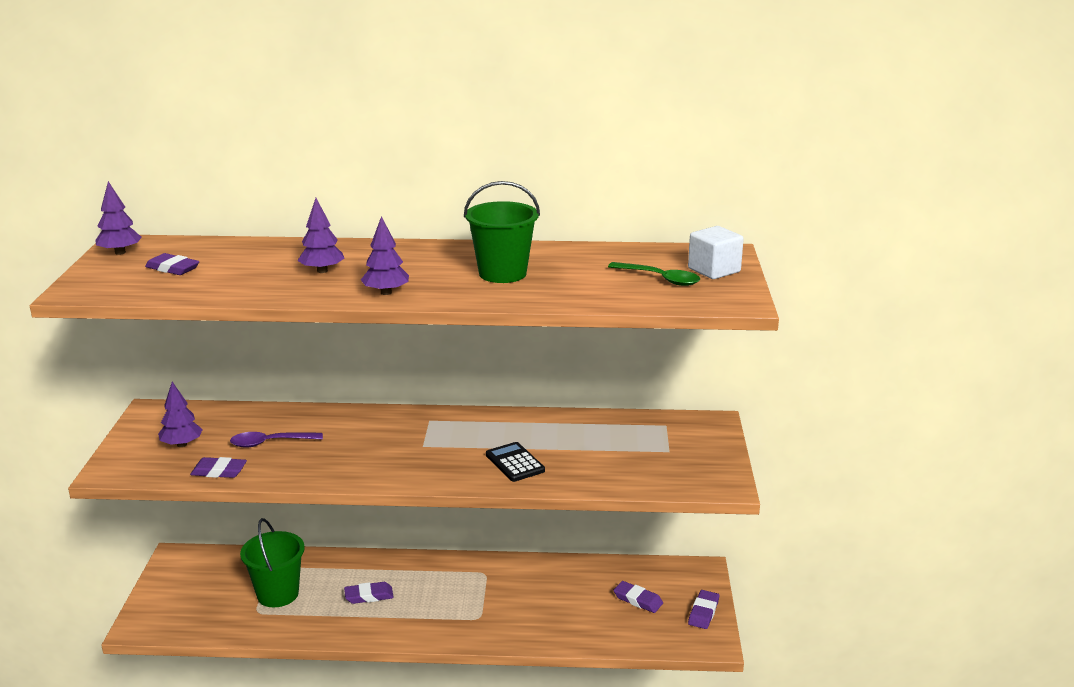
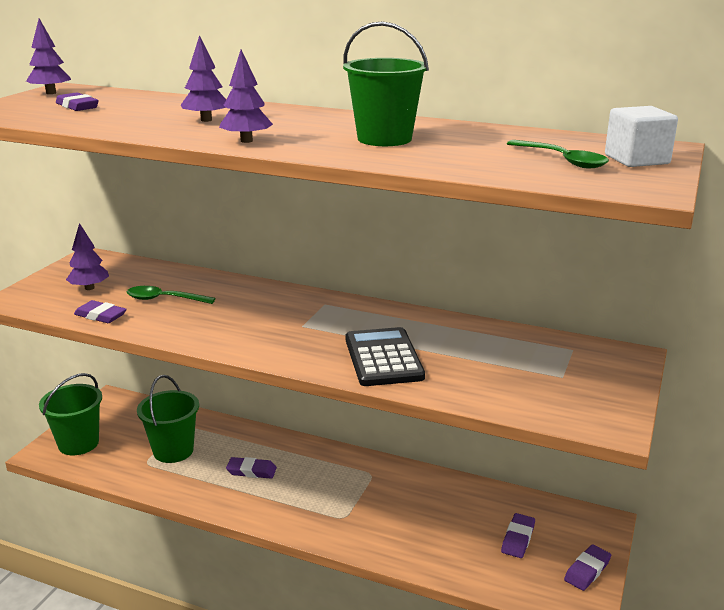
camera: 20 degrees right, 0 degrees up
purple spoon [230,432,323,448] -> green spoon [127,286,215,304]
black calculator [486,442,545,482] -> black calculator [346,327,425,386], size x1.50
purple eraser [614,581,663,613] -> purple eraser turned 60 degrees clockwise [501,513,535,558]
none -> green bucket [39,373,102,455]

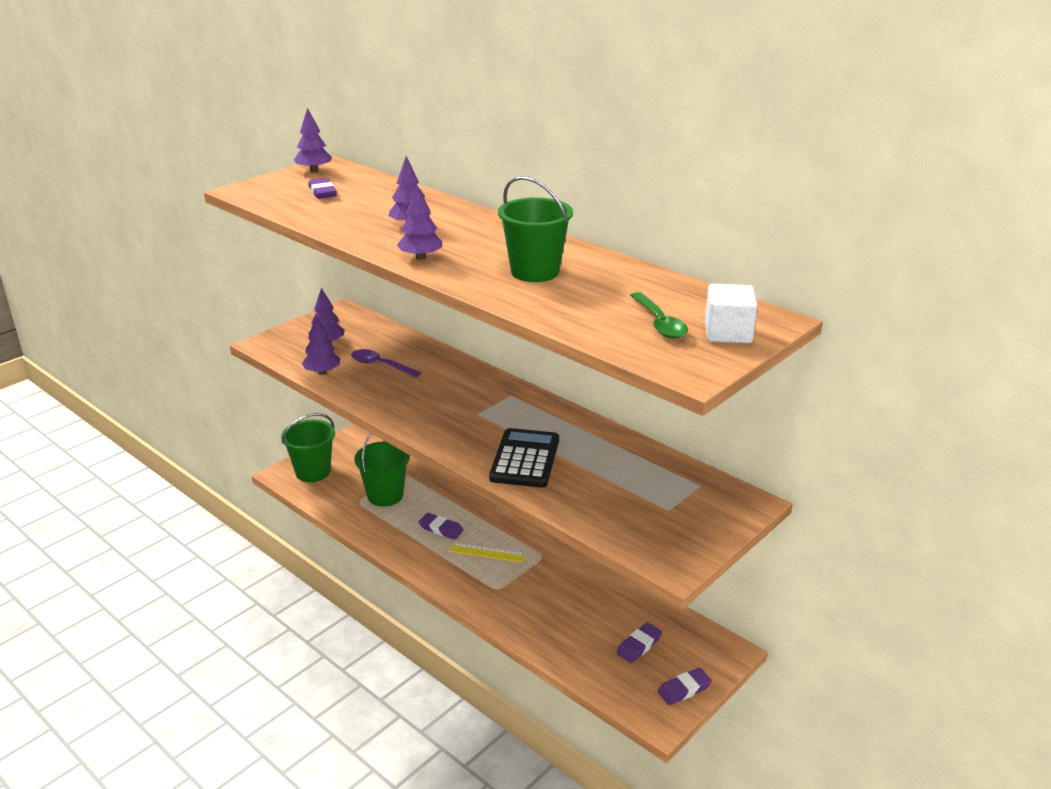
camera: 20 degrees right, 5 degrees up
purple eraser [74,300,127,323] -> purple tree [302,316,340,375]
green spoon [127,286,215,304] -> purple spoon [351,349,421,377]
none -> yellow ruler [449,542,525,563]

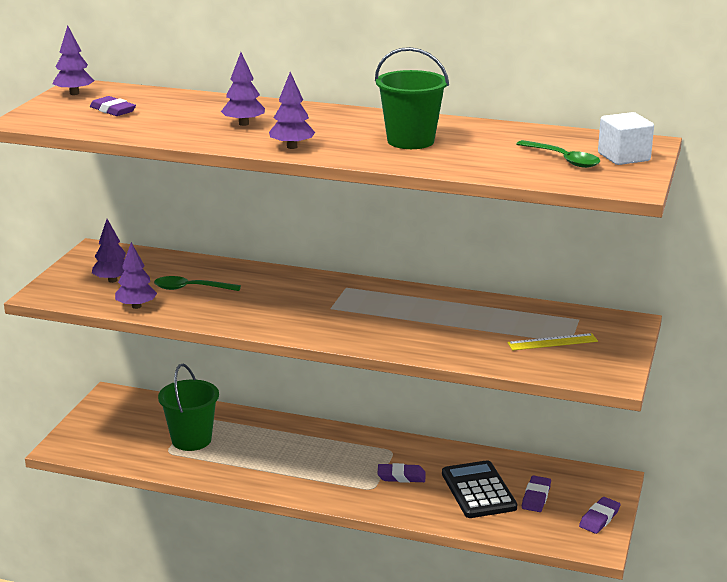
camera: 25 degrees left, 5 degrees down
green bucket [281,413,335,482] -> none
purple spoon [351,349,421,377] -> green spoon [154,276,241,291]
purple eraser [419,513,464,540] -> purple eraser moved to [377,463,425,483]
yellow ruler [449,542,525,563] -> yellow ruler moved to [507,333,598,351]
black calculator [489,428,559,488] -> black calculator moved to [442,460,517,518]

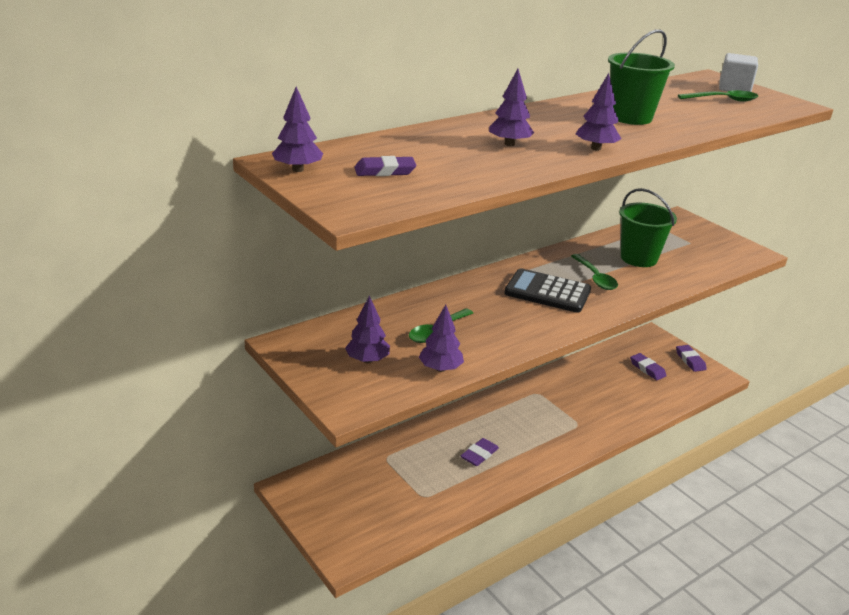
camera: 55 degrees left, 5 degrees up
green bucket [158,364,219,451] -> green bucket moved to [619,188,677,267]
purple eraser [377,463,425,483] -> purple eraser moved to [461,438,499,466]
black calculator [442,460,517,518] -> black calculator moved to [504,268,591,313]
yellow ruler [507,333,598,351] -> none
none -> green spoon [571,254,618,290]

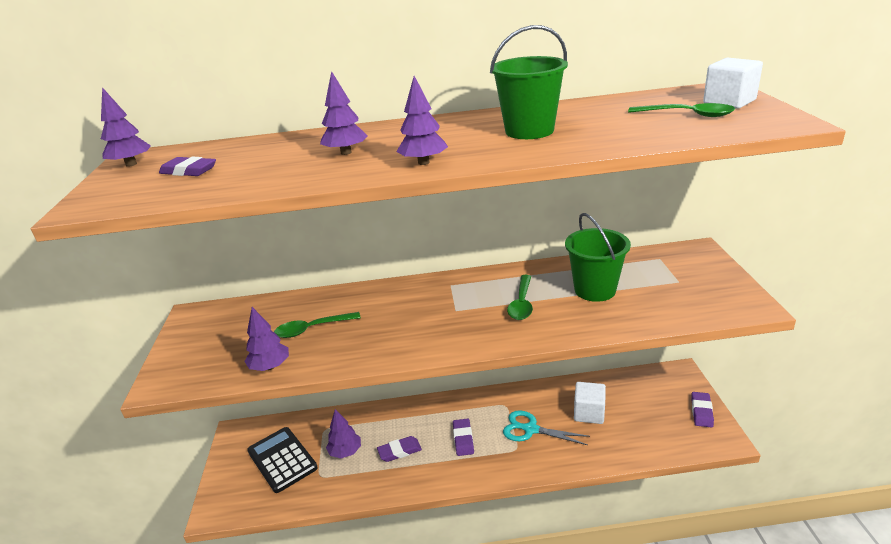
camera: 35 degrees right, 0 degrees up
purple tree [345,296,390,363] -> purple tree moved to [326,409,361,458]
black calculator [504,268,591,313] -> black calculator moved to [247,427,318,493]
purple eraser [630,353,667,380] -> purple eraser moved to [453,419,474,456]
none -> turquoise scissors [503,410,590,445]
none -> white cube [574,382,606,424]

